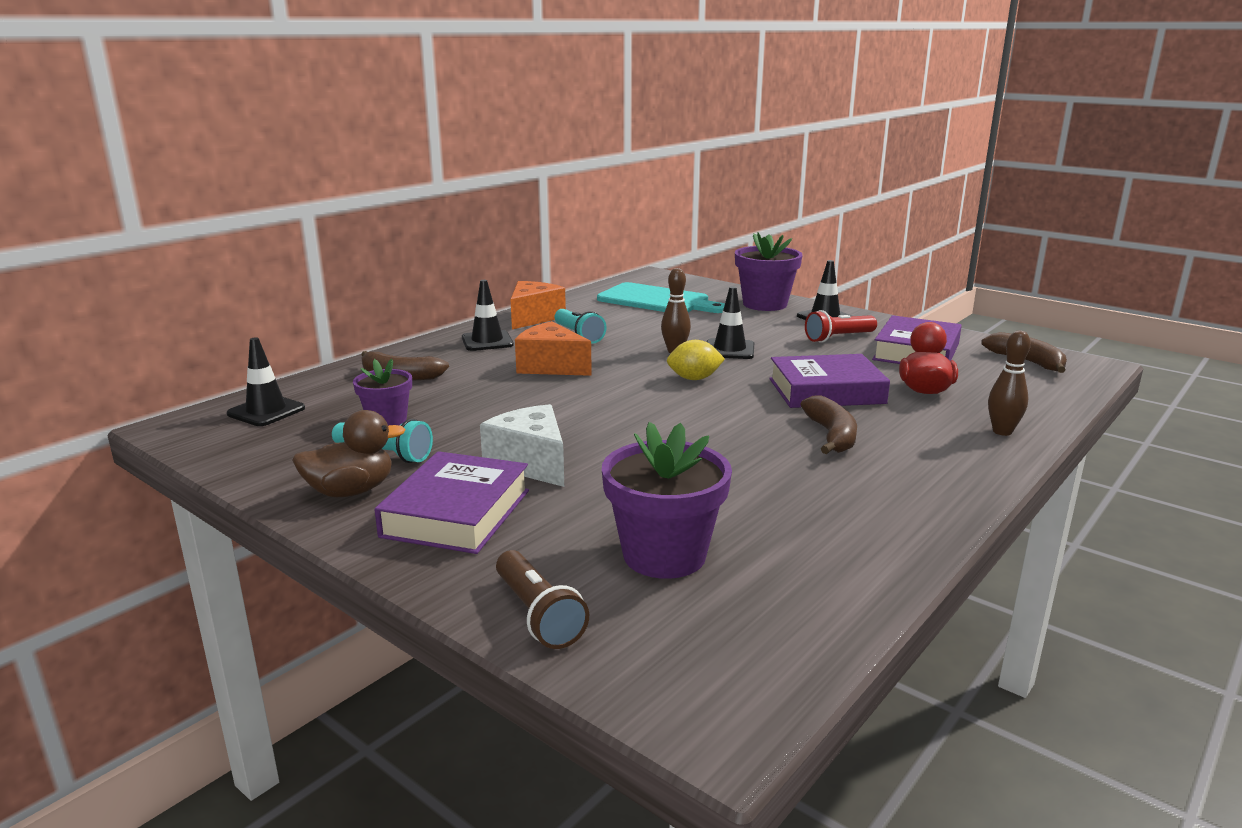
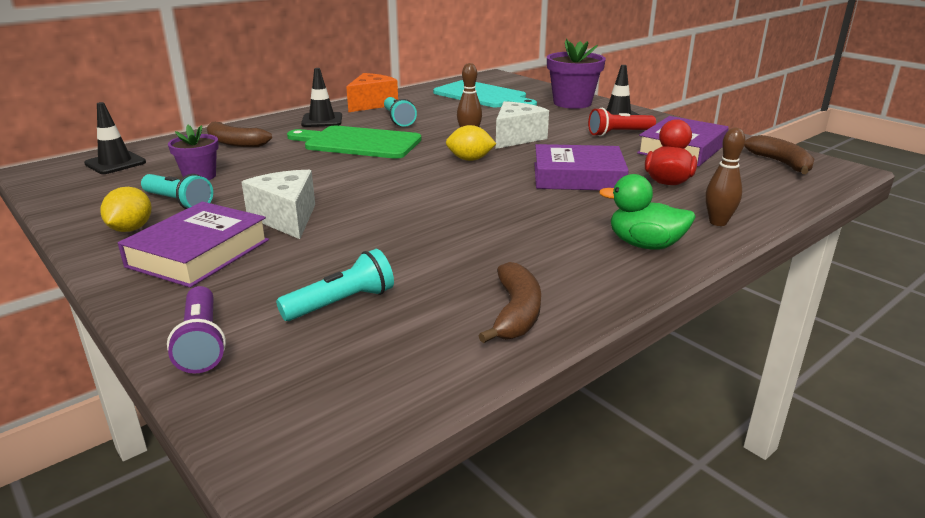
camera: 10 degrees right, 5 degrees up
brown duck [292,410,406,497] -> yellow lemon [100,187,152,232]
brown flashlight [496,550,589,649] -> purple flashlight [167,286,226,374]
orange cheese [515,321,592,376] -> green cutting board [287,126,421,159]
purple flower pot [602,422,732,579] -> turquoise flashlight [276,249,394,321]
black traffic cone [707,286,754,359] -> white cheese [496,101,549,149]
brown banana [800,395,857,454] -> brown banana moved to [478,262,541,343]
none -> green duck [599,174,696,250]

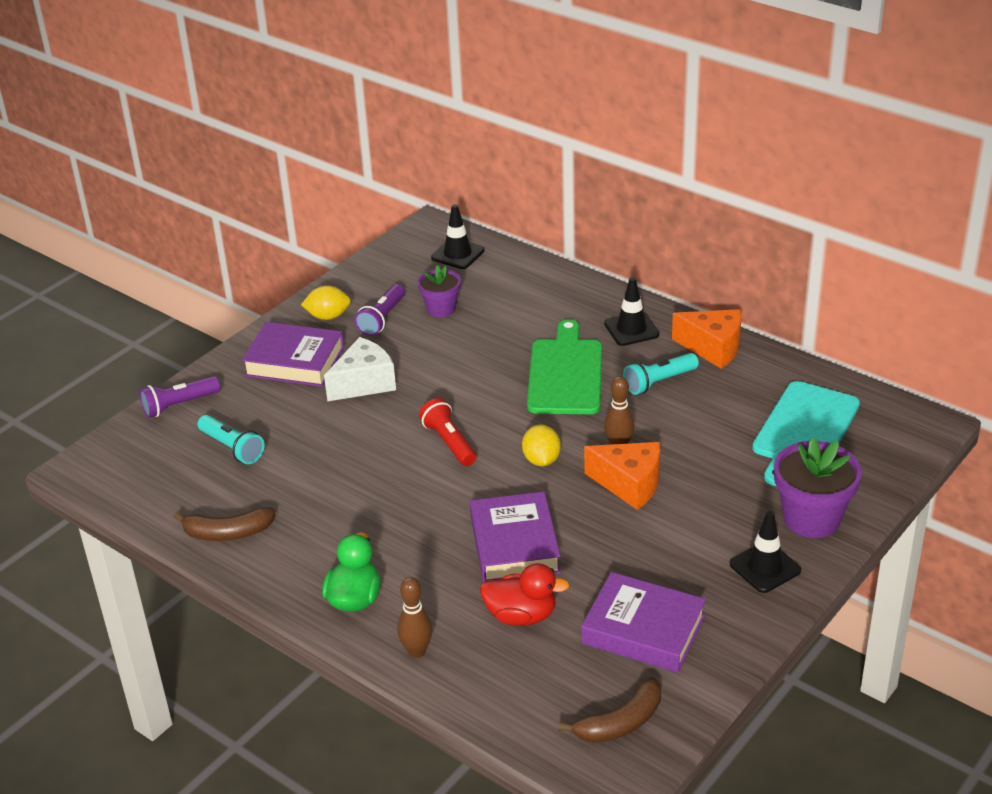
camera: 80 degrees right, 10 degrees up
turquoise flashlight [141,174,213,209] -> purple flashlight [354,284,405,336]
brown banana [207,122,272,147] -> none
white cheese [496,101,549,149] -> orange cheese [584,442,660,510]
red flashlight [588,108,656,136] -> red flashlight moved to [419,398,476,466]

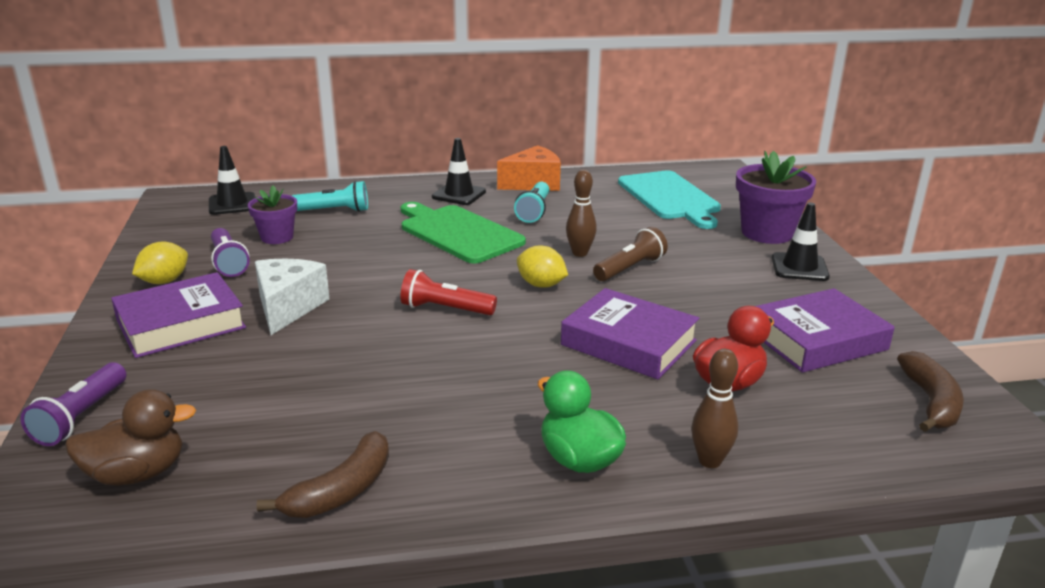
camera: 50 degrees left, 10 degrees down
turquoise flashlight [198,415,265,464] -> turquoise flashlight moved to [292,181,368,212]
orange cheese [584,442,660,510] -> brown flashlight [593,227,668,281]
none -> brown duck [65,389,196,486]

